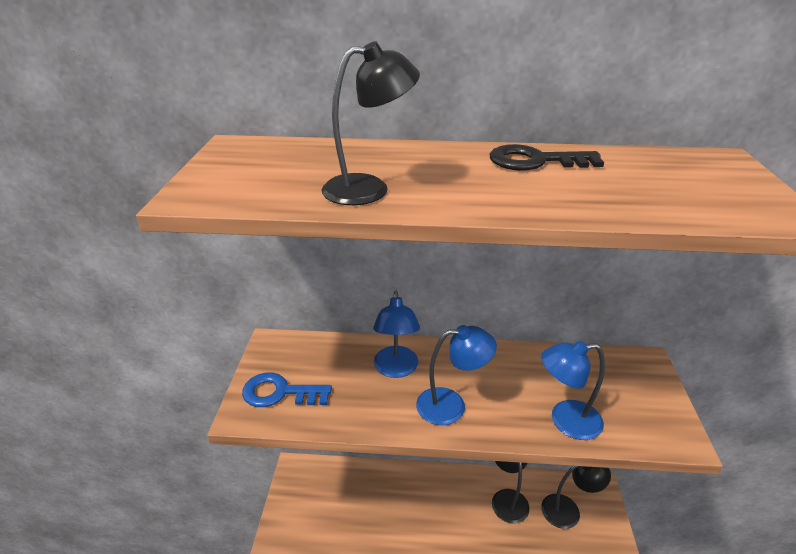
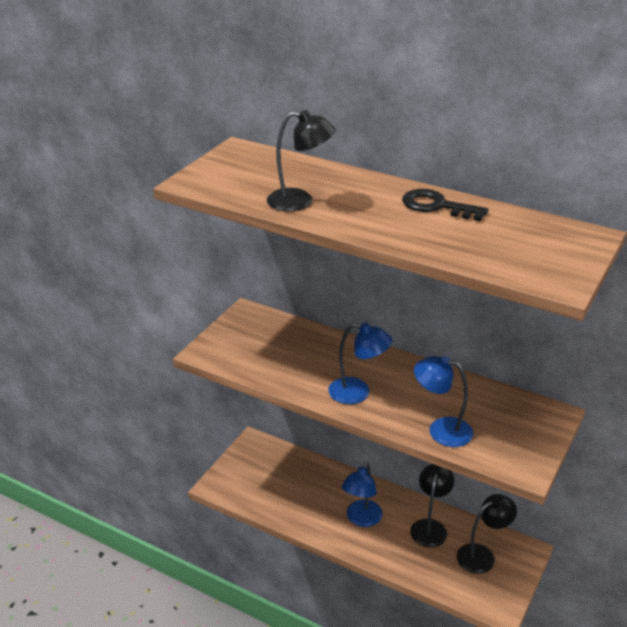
camera: 25 degrees right, 0 degrees up
blue key [242,373,332,407] -> none
blue lamp [373,291,420,378] -> blue lamp moved to [342,462,383,527]
black lamp [541,466,611,529] -> black lamp turned 45 degrees counterclockwise [457,494,517,574]

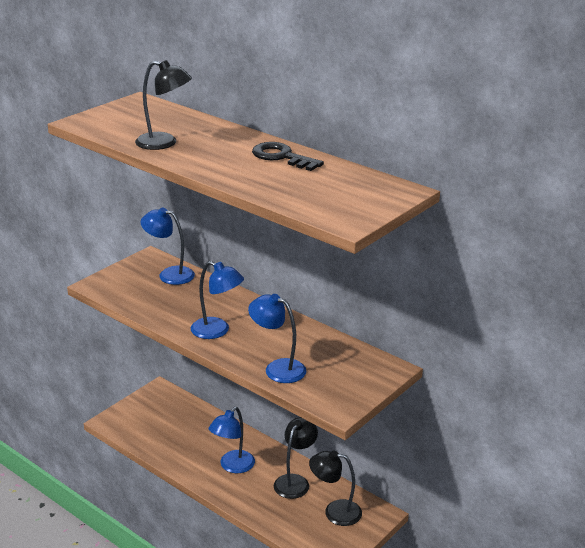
camera: 10 degrees right, 5 degrees down
black lamp [457,494,517,574] -> black lamp turned 150 degrees counterclockwise [309,451,362,526]
none -> blue lamp [141,207,195,285]

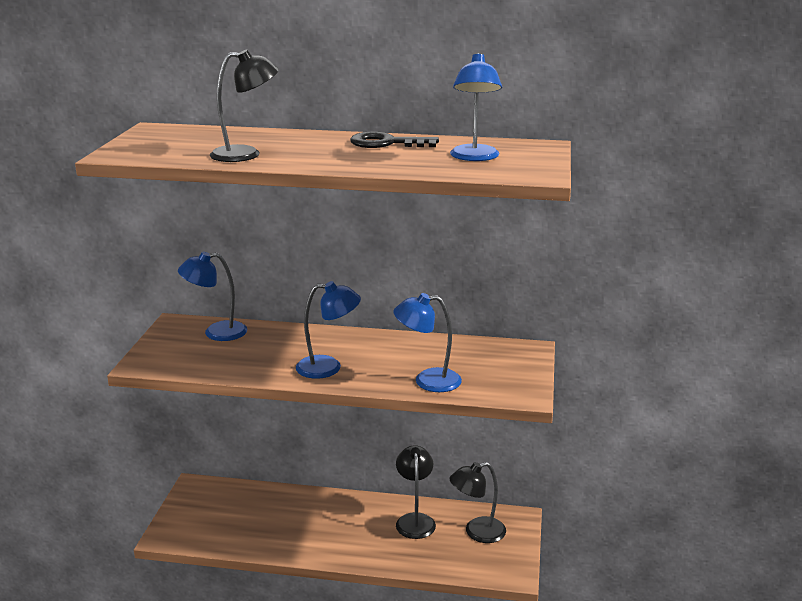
camera: 30 degrees left, 5 degrees down
blue lamp [209,407,255,473] -> blue lamp moved to [450,53,502,161]

